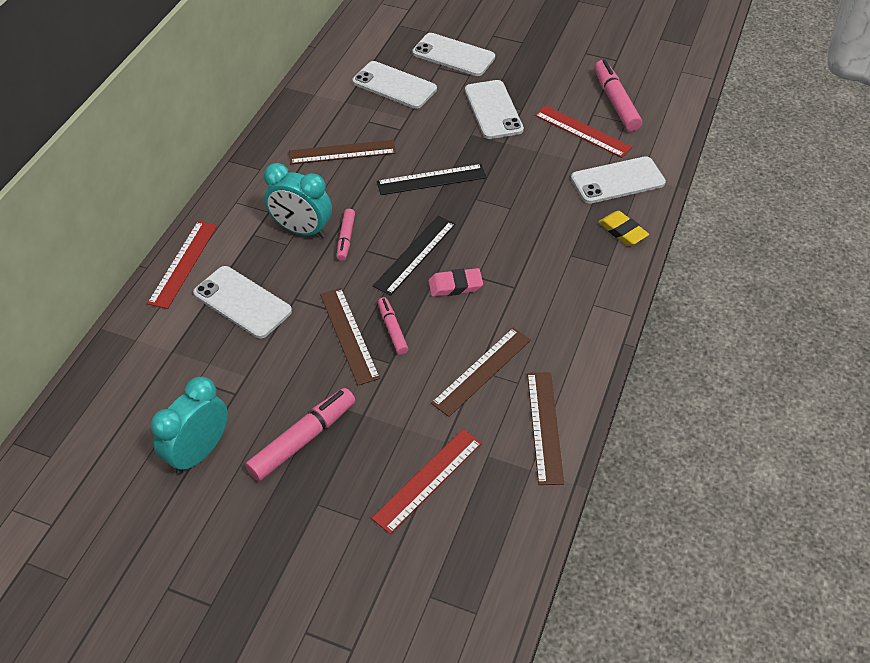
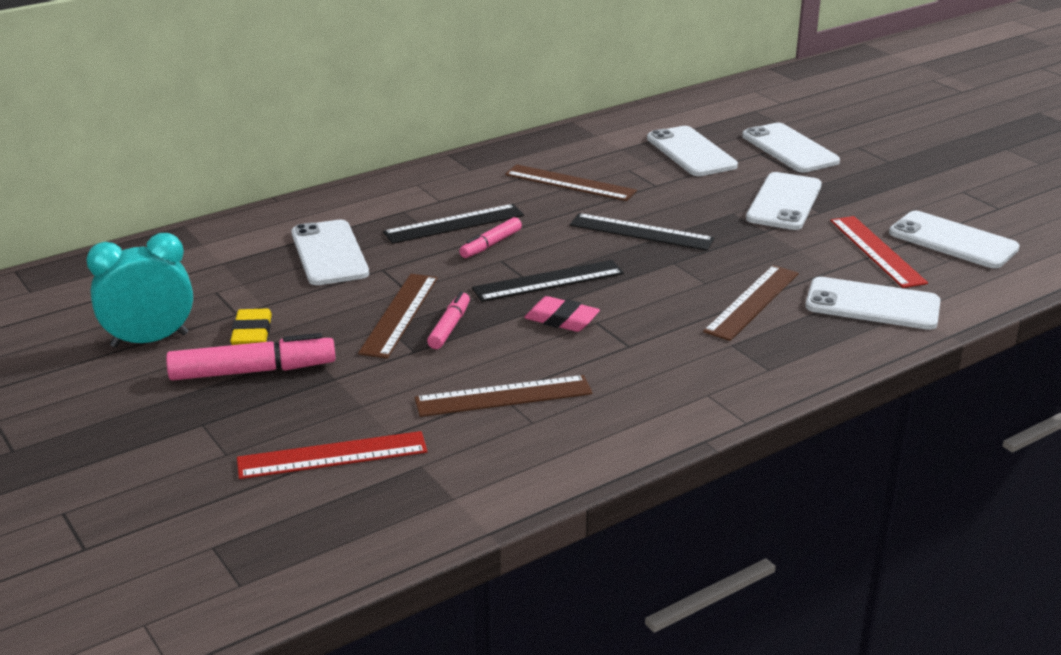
camera: 35 degrees right, 20 degrees down
red ruler [147,221,217,309] -> none
turquoise clock [264,163,332,238] -> black ruler [383,204,524,244]
brown ruler [527,372,564,485] -> brown ruler moved to [703,265,799,341]
pink marker [594,60,642,131] -> white phone [889,211,1020,268]
yellow eraser [598,211,649,246] -> yellow eraser moved to [230,309,272,345]

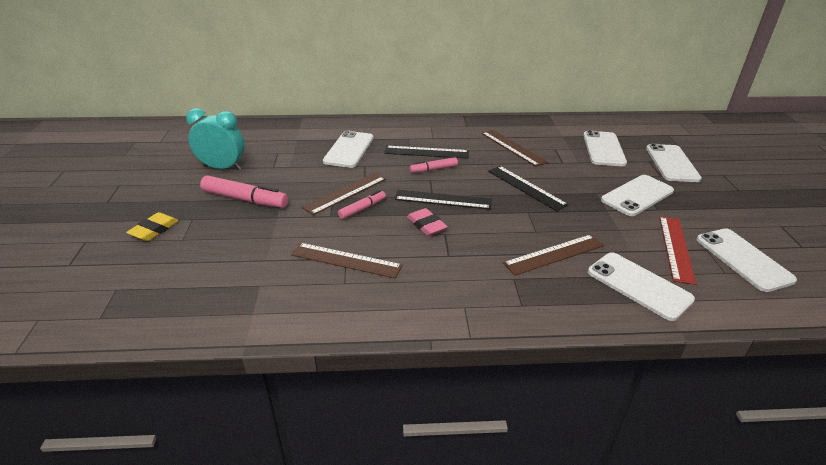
camera: 30 degrees right, 5 degrees up
yellow eraser [230,309,272,345] -> yellow eraser moved to [126,212,179,241]
red ruler [237,431,428,479] -> none

